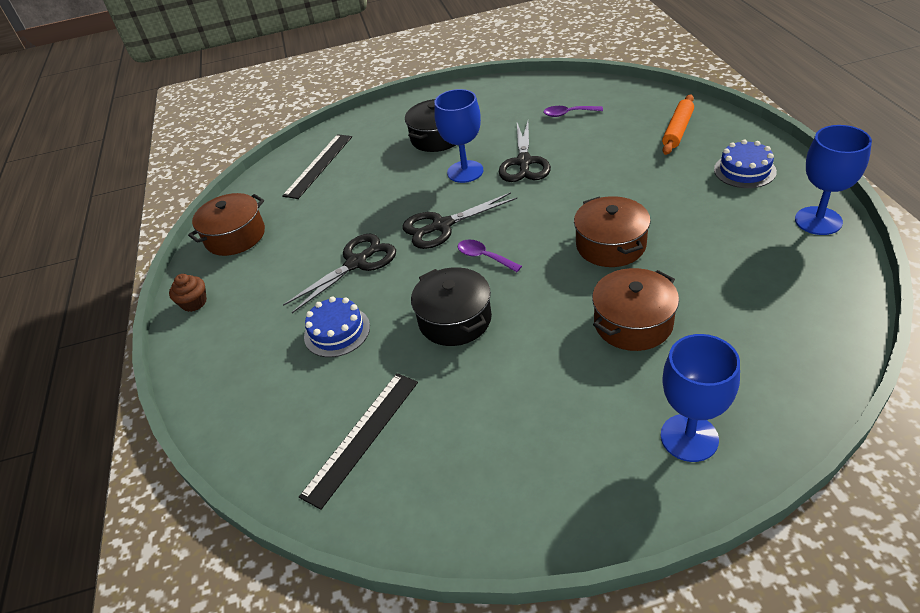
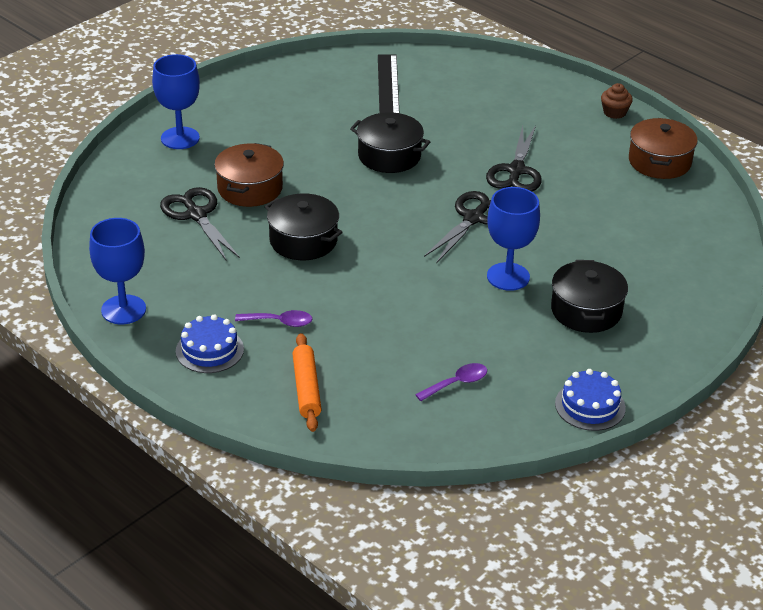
camera: 140 degrees right, 5 degrees down
black ruler [282,134,352,199] -> none
blue cake [304,296,370,357] -> blue cake moved to [555,369,626,431]
purple spoon [458,239,522,272] -> purple spoon moved to [235,310,312,327]
black scissors [499,121,551,182] -> black scissors moved to [160,187,240,260]
brown pot [574,196,651,267] -> black pot [265,193,343,260]

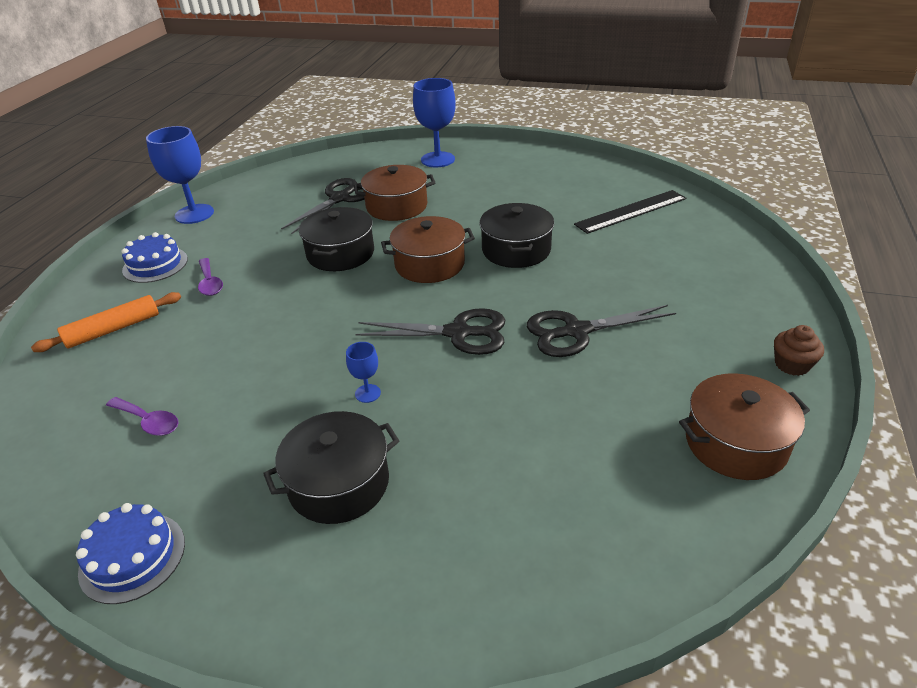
camera: 65 degrees right, 0 degrees up
blue goblet [487,187,540,291] -> blue goblet [346,342,381,403], size x0.47
none -> brown pot [381,216,475,283]

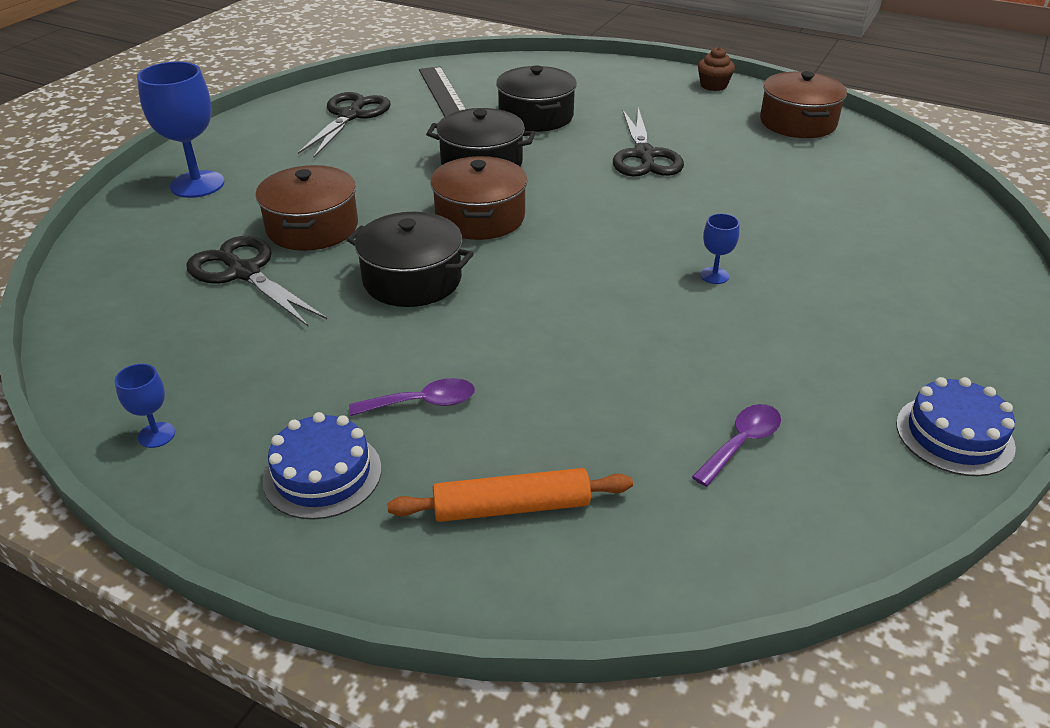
camera: 80 degrees left, 0 degrees up
orange rolling pin [31,292,181,352] -> orange rolling pin turned 75 degrees counterclockwise [387,468,633,522]
blue goblet [146,126,214,224] -> blue goblet [115,364,175,448], size x0.47
black pot [263,411,399,524] -> black pot moved to [496,65,577,132]
black scissors [356,308,505,355] -> black scissors moved to [298,92,391,158]

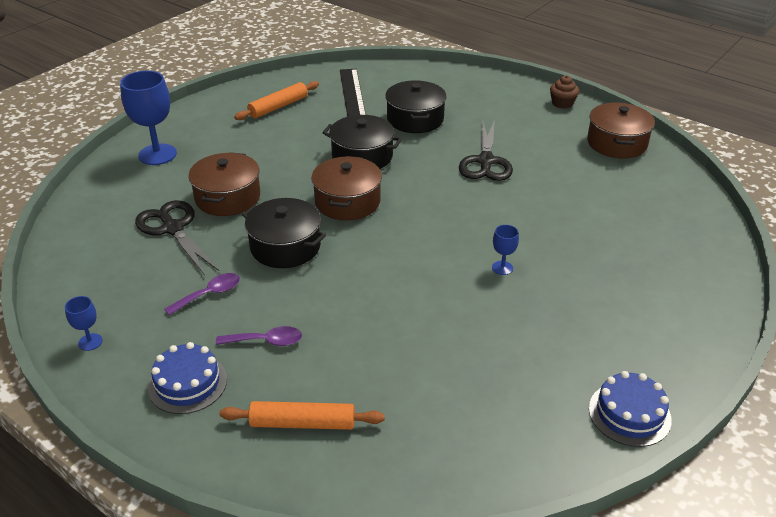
camera: 10 degrees right, 0 degrees up
black scissors [298,92,391,158] -> orange rolling pin [234,81,319,120]
purple spoon [692,404,781,487] -> purple spoon moved to [164,273,240,315]

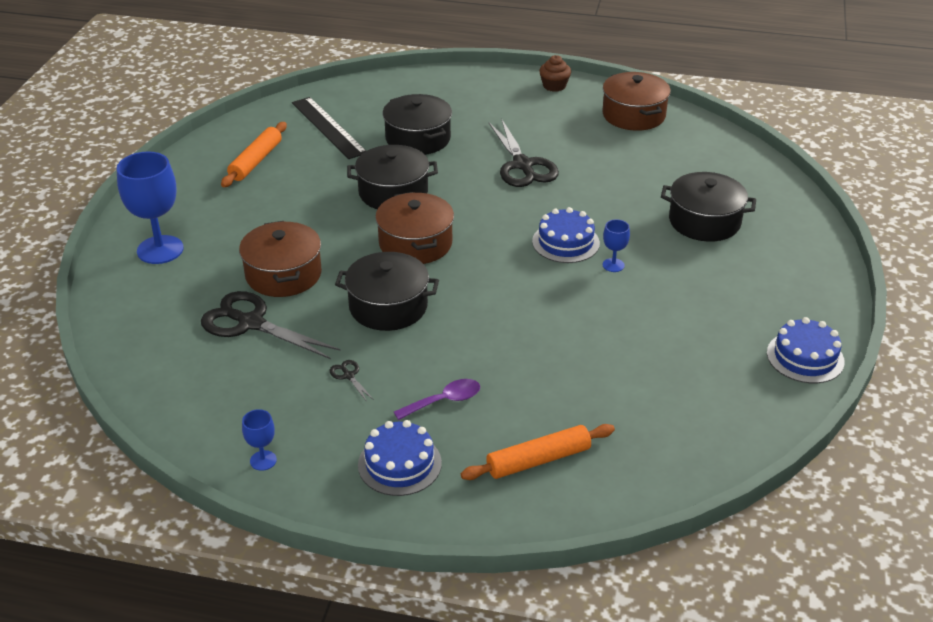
camera: 25 degrees left, 0 degrees up
purple spoon [164,273,240,315] -> black scissors [330,360,374,402]
none -> blue cake [532,207,600,263]
none -> black pot [661,172,756,242]

